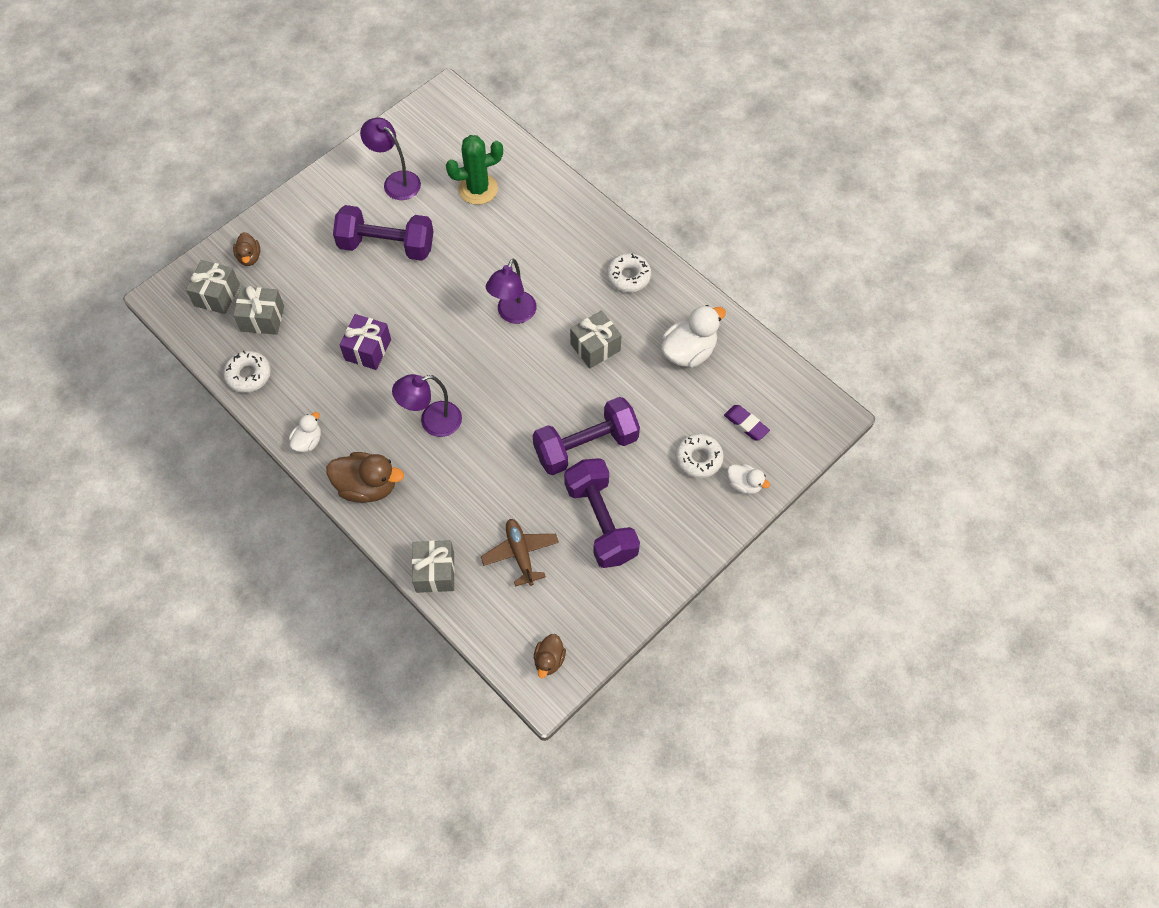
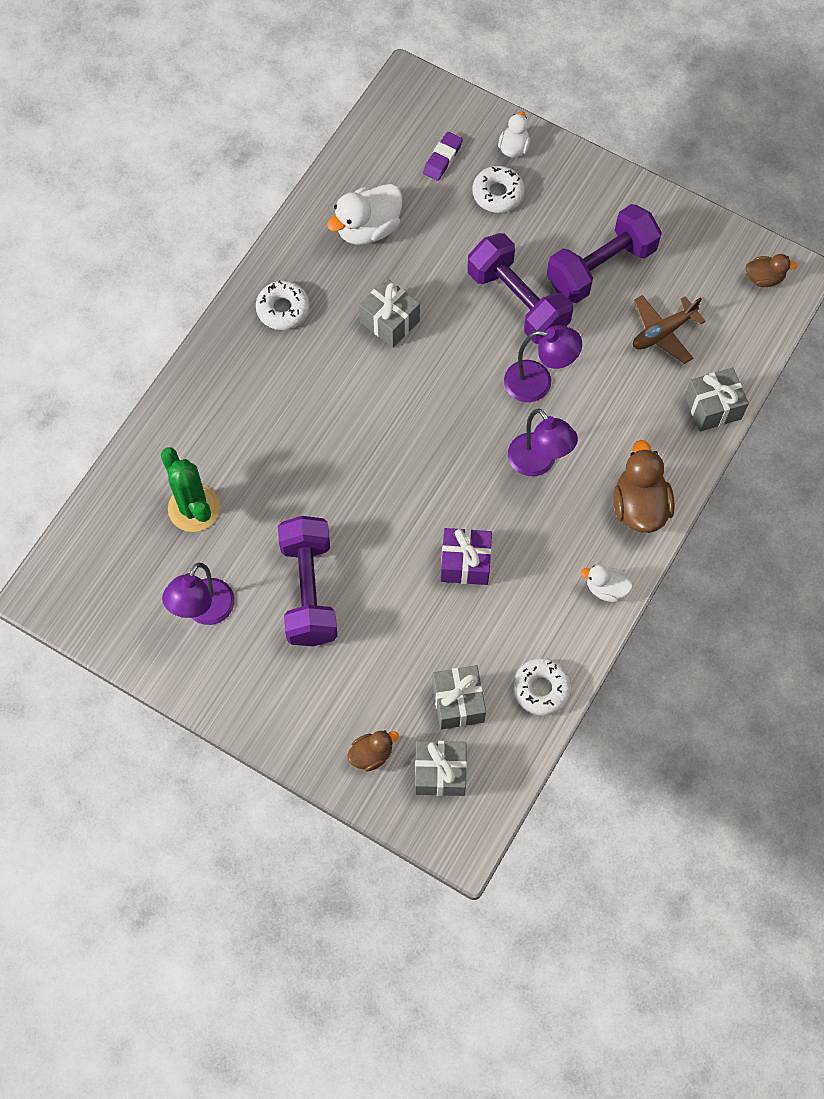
camera: 105 degrees left, 5 degrees up
purple lamp [486,258,536,324] -> purple lamp moved to [504,325,582,402]
white duck [661,305,726,368] -> white duck turned 75 degrees counterclockwise [327,184,402,245]

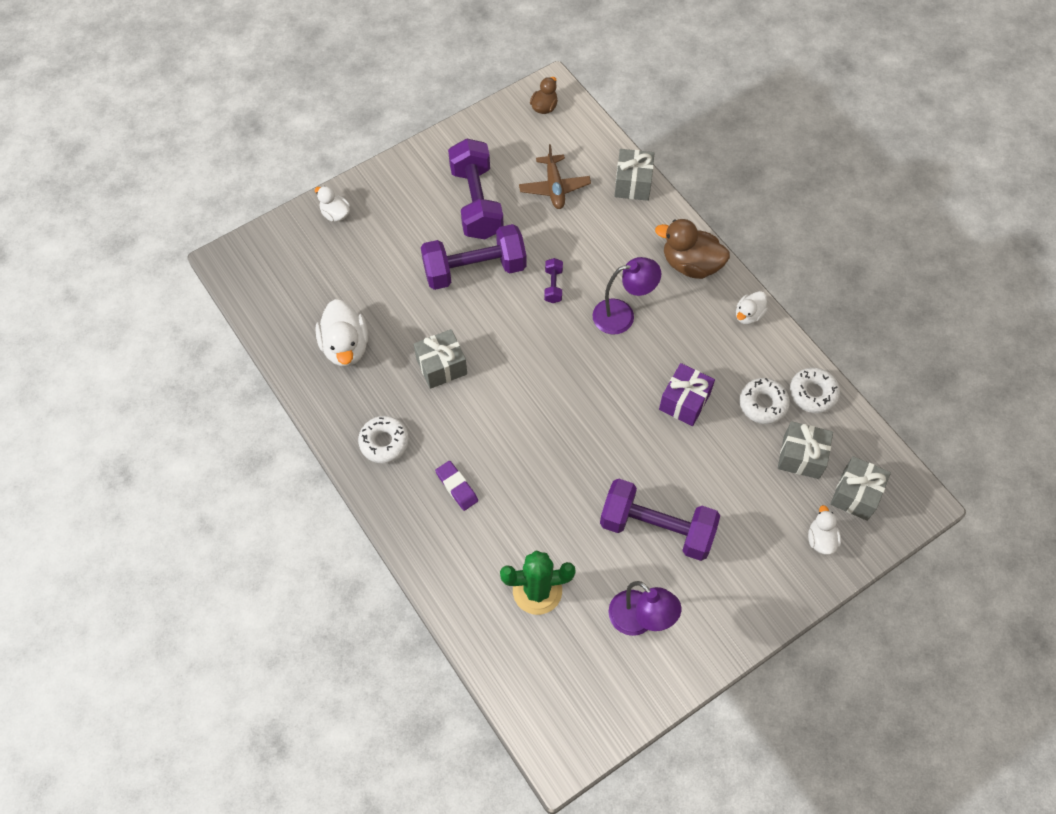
camera: 65 degrees left, 5 degrees down
brown duck [347,730,399,772] -> white duck [808,505,841,555]
purple eraser [423,132,463,181] -> purple eraser moved to [435,461,478,511]
white donut [472,166,525,213] -> white donut moved to [739,378,790,424]
purple lamp [504,325,582,402] -> purple dumbbell [544,258,563,303]

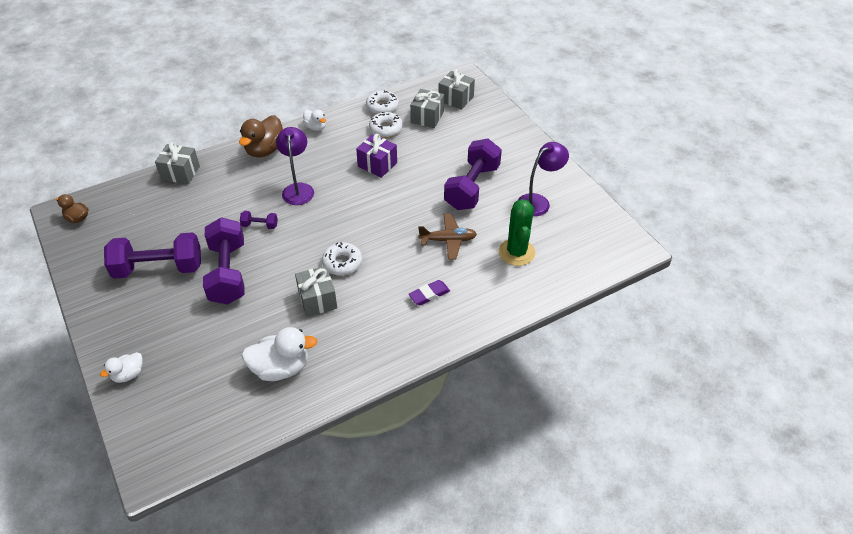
camera: 85 degrees left, 15 degrees down
white donut [358,416,409,463] -> white donut moved to [322,242,362,275]
brown plane [519,144,591,209] -> brown plane moved to [418,214,477,260]
white duck [808,505,841,555] -> none

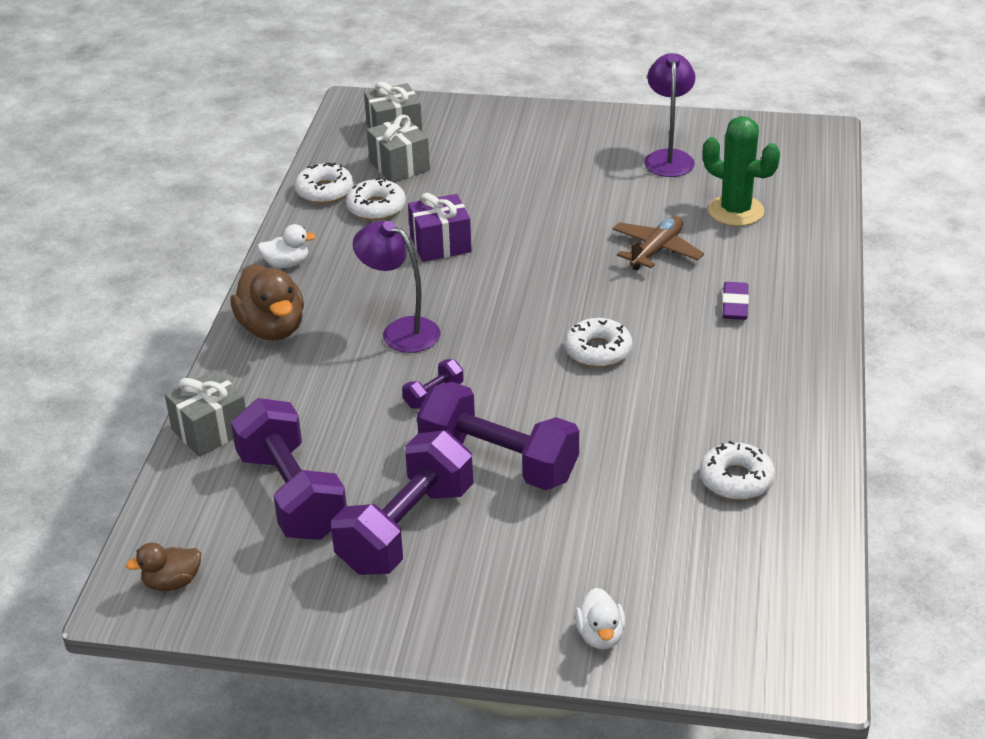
camera: 50 degrees left, 10 degrees down
white duck [241,327,317,381] -> white donut [700,441,775,500]
grey gift [295,266,337,317] -> none
purple dumbbell [444,138,502,210] -> purple dumbbell moved to [231,398,347,540]

